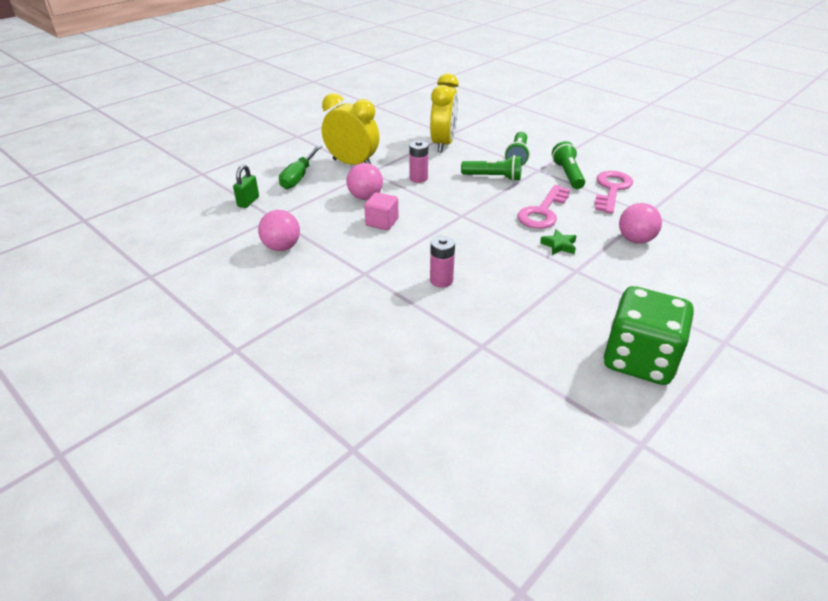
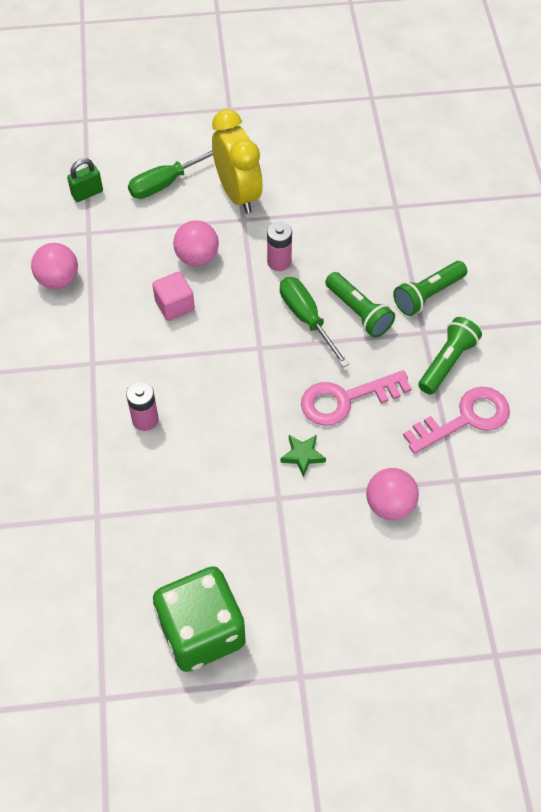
camera: 40 degrees right, 20 degrees up
yellow clock [430,73,459,152] -> none
none -> green screwdriver [280,277,349,367]

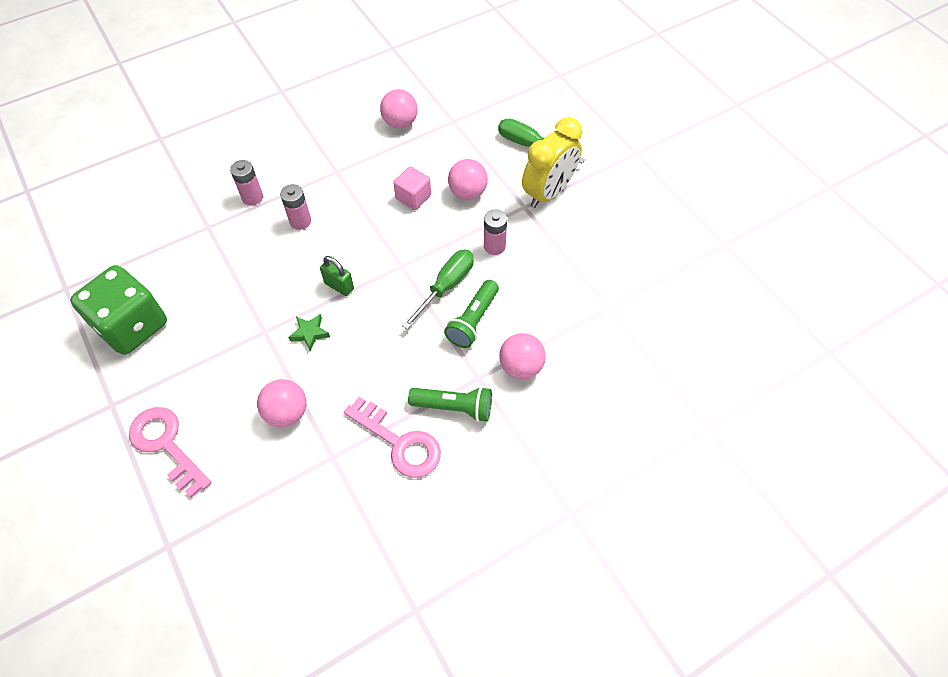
camera: 65 degrees right, 0 degrees up
green padlock [67,158,103,202] -> green padlock moved to [320,256,354,296]
pink key [301,370,412,426] -> pink key moved to [129,407,211,498]
green flashlight [393,261,467,316] -> pink ball [499,333,546,379]
none -> pink battery [230,160,263,205]

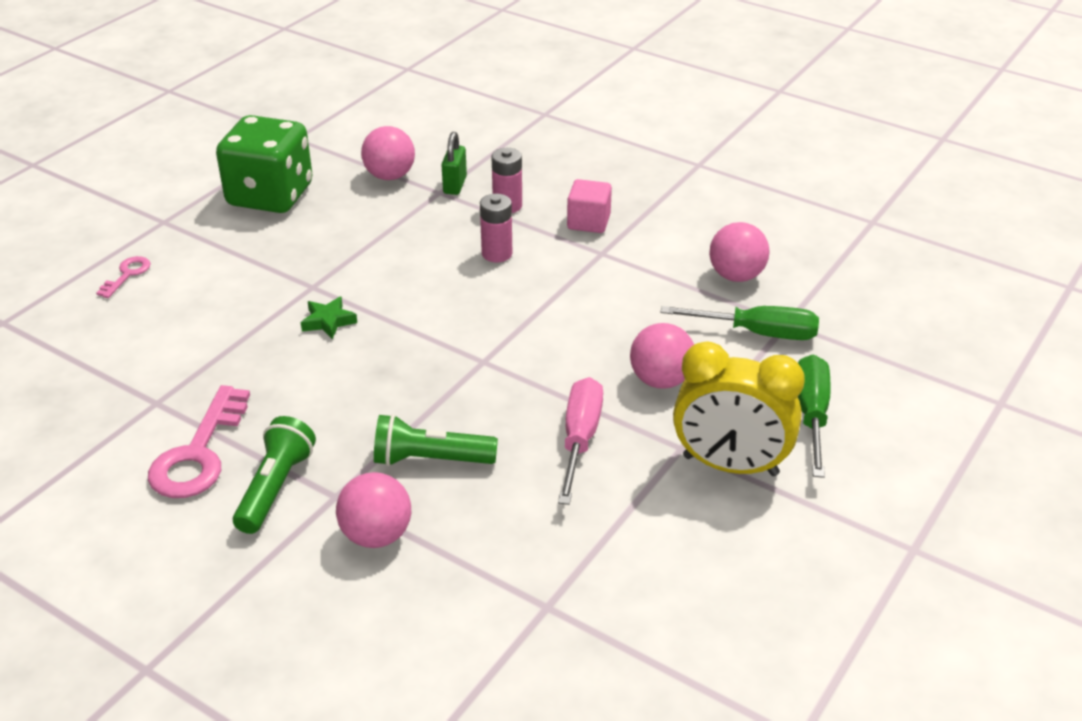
camera: 65 degrees right, 20 degrees down
pink key [129,407,211,498] -> pink key [96,256,151,298], size x0.51
pink ball [257,379,307,427] -> pink ball moved to [361,126,415,180]
green padlock [320,256,354,296] -> green padlock moved to [441,132,467,195]
pink cube [393,166,431,210] -> pink cube moved to [567,179,612,233]
green screwdriver [402,250,474,330] -> green screwdriver moved to [661,306,819,340]
green flashlight [408,386,492,422] -> green flashlight turned 150 degrees counterclockwise [233,416,316,534]
pink battery [484,210,507,255] -> pink screwdriver [558,377,603,505]

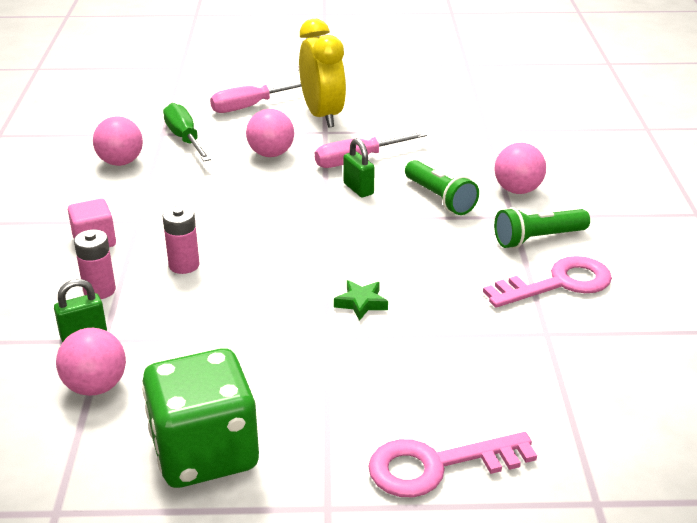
camera: 125 degrees left, 5 degrees down
pink key [96,256,151,298] -> pink key [368,432,537,497], size x1.96
green screwdriver [798,355,830,478] -> pink screwdriver [210,82,302,113]
none -> green padlock [343,138,375,197]

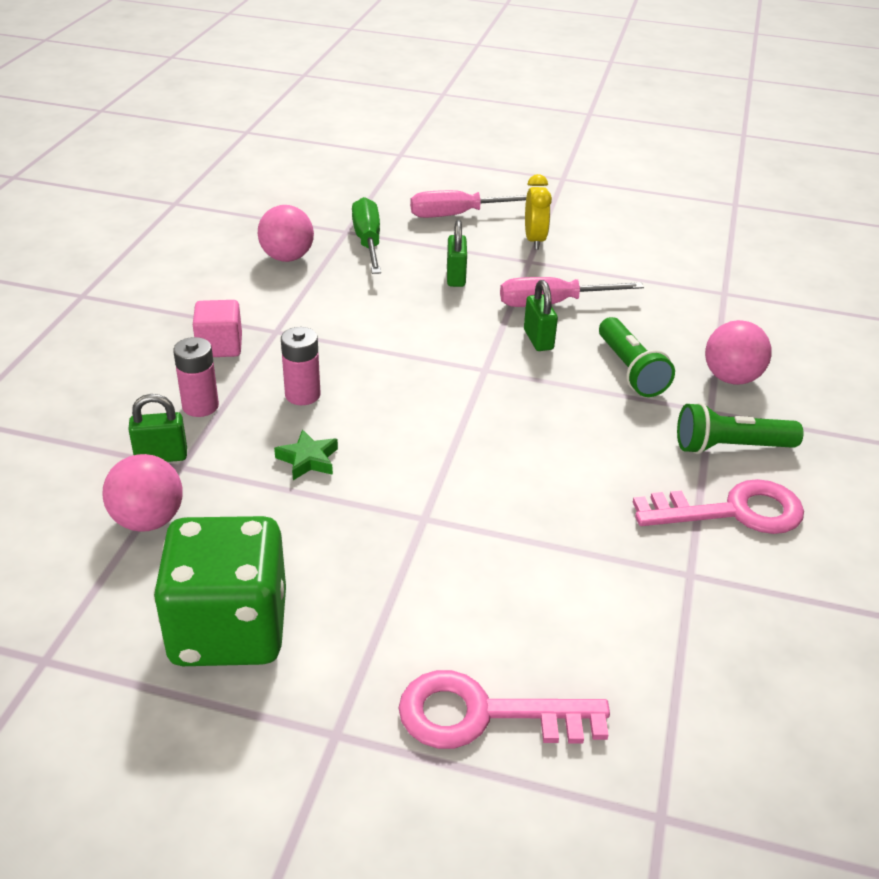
camera: 15 degrees right, 5 degrees up
pink ball [246,109,294,157] -> green padlock [447,220,467,287]
yellow clock [299,19,346,128] -> yellow clock [525,174,552,250], size x0.57
green star [334,280,388,321] -> green star moved to [274,429,338,480]

